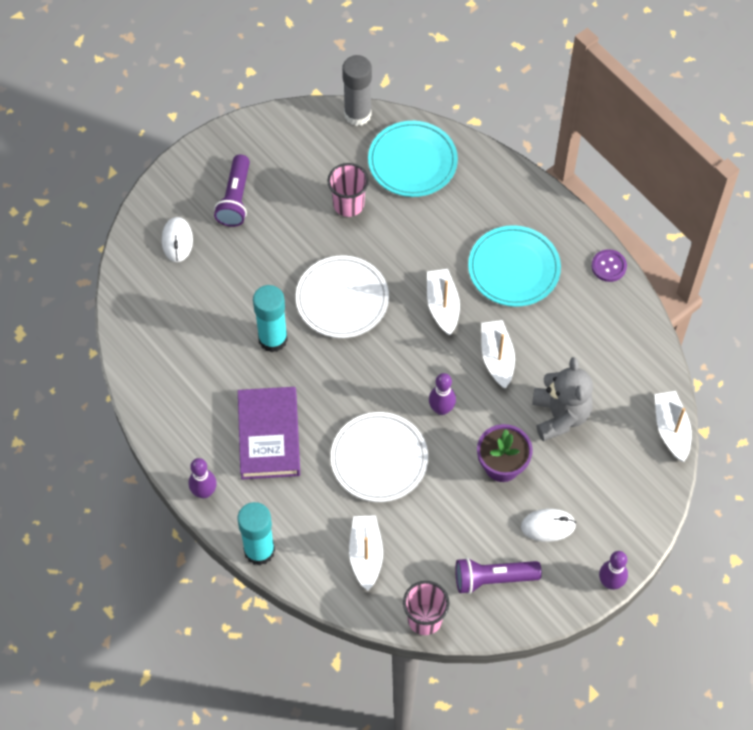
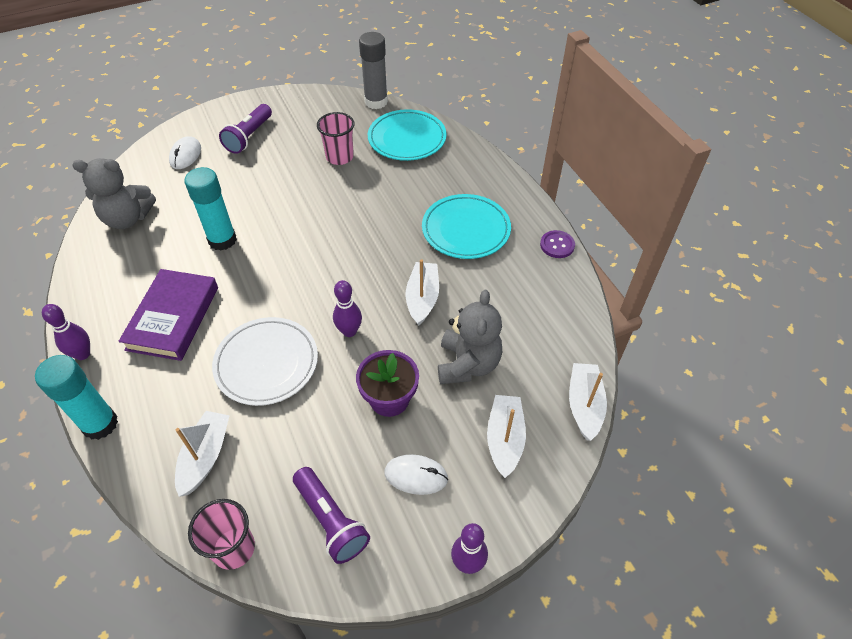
camera: 15 degrees right, 10 degrees down
white plate [296,255,389,338] -> none
white boat [427,269,460,335] -> white boat moved to [487,395,526,478]
purple flashlight [455,558,542,594] -> purple flashlight turned 135 degrees counterclockwise [293,467,370,564]
none -> grey teddy bear [72,158,156,229]

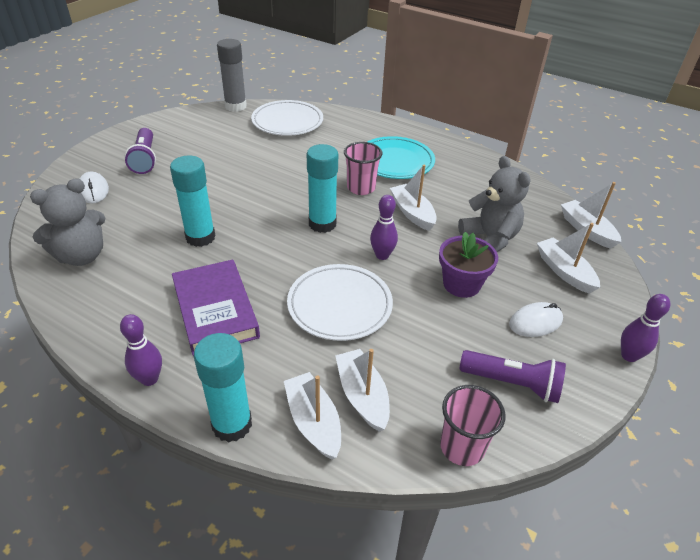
camera: 35 degrees left, 10 degrees down
pink cup [317,112,354,165] -> pink cup moved to [344,142,383,195]
turquoise plate [368,109,447,161] -> white plate [251,100,323,136]
purple button [540,230,575,258] -> none
none -> white boat [284,372,341,460]
none -> turquoise glue stick [307,144,338,233]

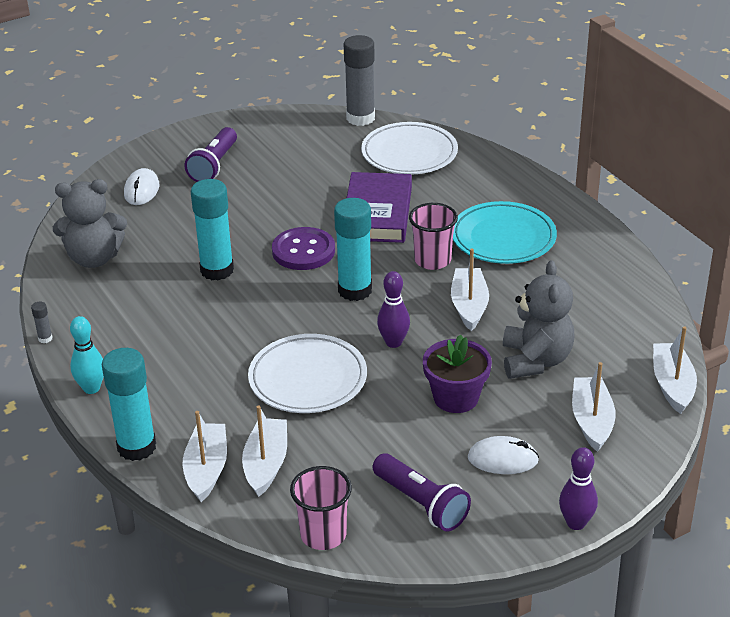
camera: 30 degrees right, 5 degrees down
purple bowling pin [120,314,162,386] -> turquoise bowling pin [70,316,104,394]
purple book [172,260,260,356] -> purple book moved to [347,172,412,243]
none -> grey glue stick [31,302,53,343]
none -> purple button [272,227,335,270]

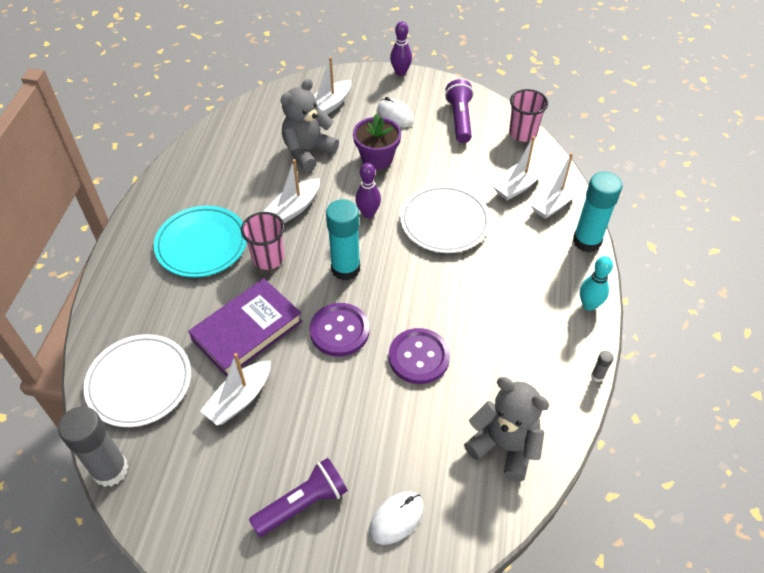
camera: 140 degrees left, 15 degrees up
turquoise glue stick [191,179,234,281] -> purple button [389,328,450,384]
white boat [653,326,697,414] -> white boat moved to [200,353,271,425]

